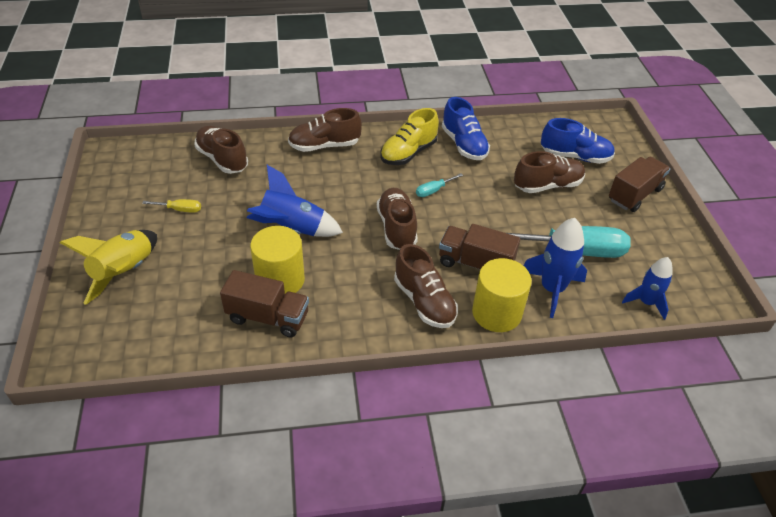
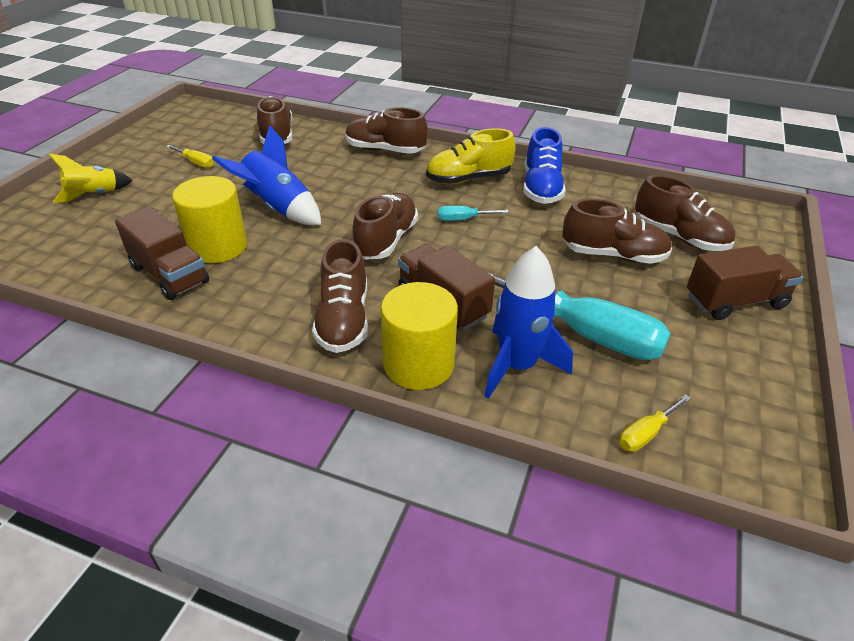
camera: 30 degrees right, 5 degrees down
yellow rocket [60,230,157,305] -> yellow rocket [48,154,133,203], size x0.66
blue shoe [541,118,615,164] -> brown shoe [635,175,735,251]
blue rocket [622,257,673,320] -> yellow screwdriver [619,394,691,452]

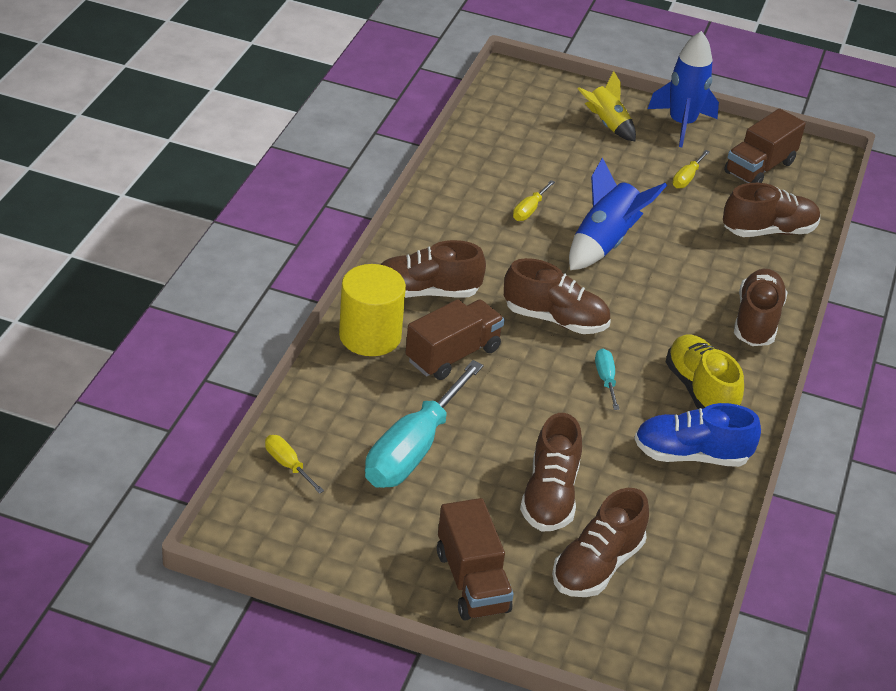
camera: 85 degrees right, 0 degrees up
brown truck [115,206,209,300] -> brown truck moved to [724,108,806,183]
yellow cylinder [172,176,247,263] -> yellow screwdriver [513,180,555,221]
blue rocket [484,246,573,399] -> blue rocket moved to [648,31,719,147]

